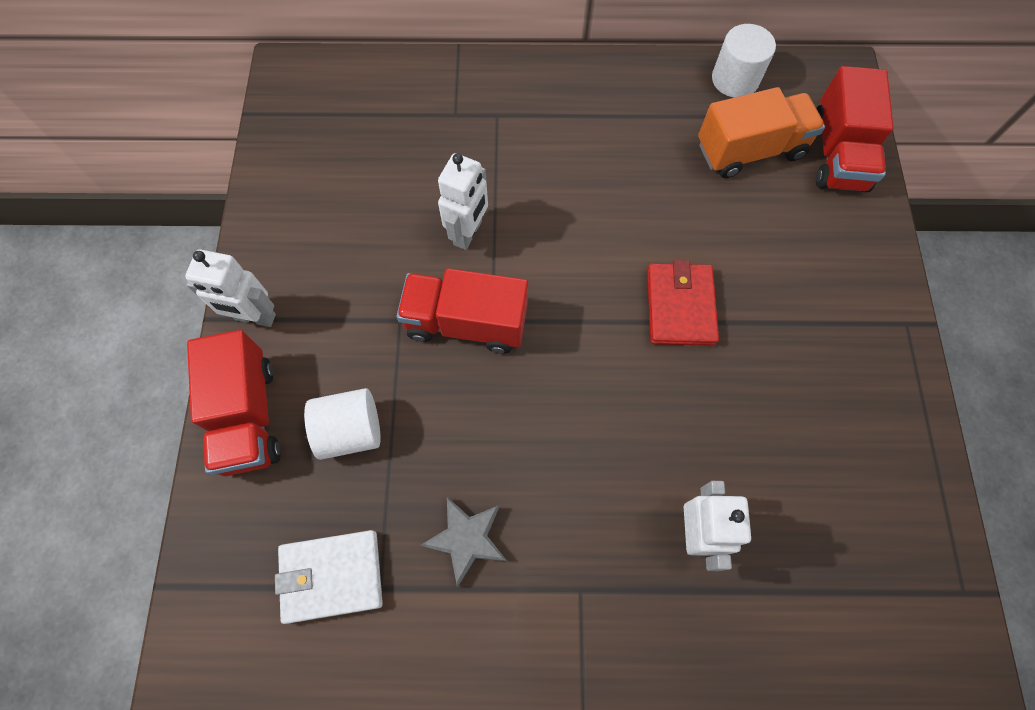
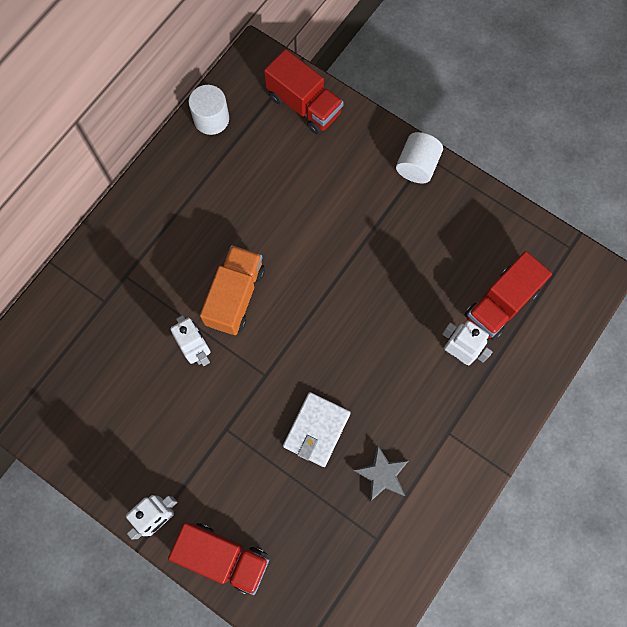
camera: 55 degrees left, 5 degrees up
white wallet [275,530,383,624] -> white wallet moved to [283,392,351,467]
white cylinder [304,388,381,460] -> white cylinder moved to [396,132,443,183]
red truck [397,268,528,354] -> red truck moved to [464,251,552,340]
red wallet [647,260,719,346] -> none
orange truck [698,87,825,178] -> orange truck moved to [200,245,265,335]

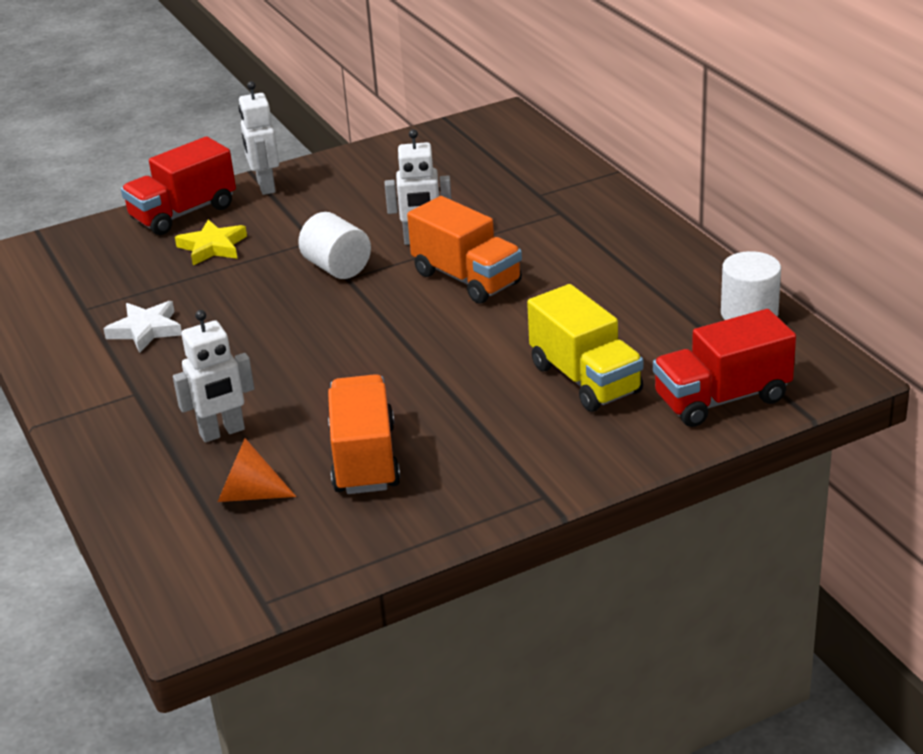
camera: 120 degrees right, 40 degrees down
white wallet [283,392,351,467] -> none
grey star [353,445,409,502] -> white star [104,301,182,353]
white cylinder [396,132,443,183] -> white cylinder moved to [298,212,371,279]
red truck [464,251,552,340] -> orange cone [218,438,296,502]
none -> yellow star [175,219,247,265]
none -> orange truck [328,374,400,494]
none -> yellow truck [527,284,643,412]

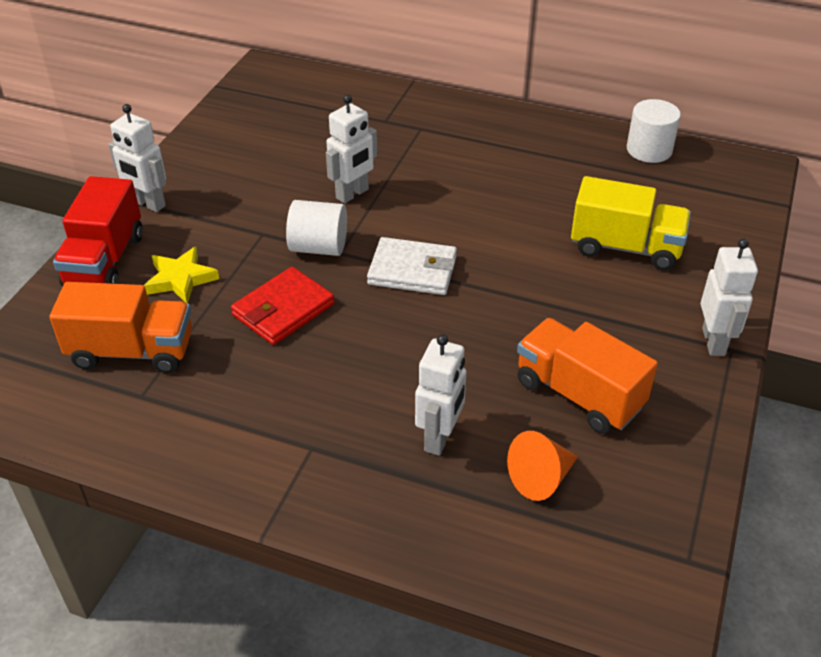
camera: 45 degrees left, 10 degrees up
white star [104,301,182,353] -> none
orange truck [407,196,522,304] -> orange truck moved to [50,282,192,373]
red truck [653,309,796,427] -> none
none -> red wallet [231,267,334,345]
none -> white wallet [367,237,457,295]
none -> white robot [701,238,758,356]

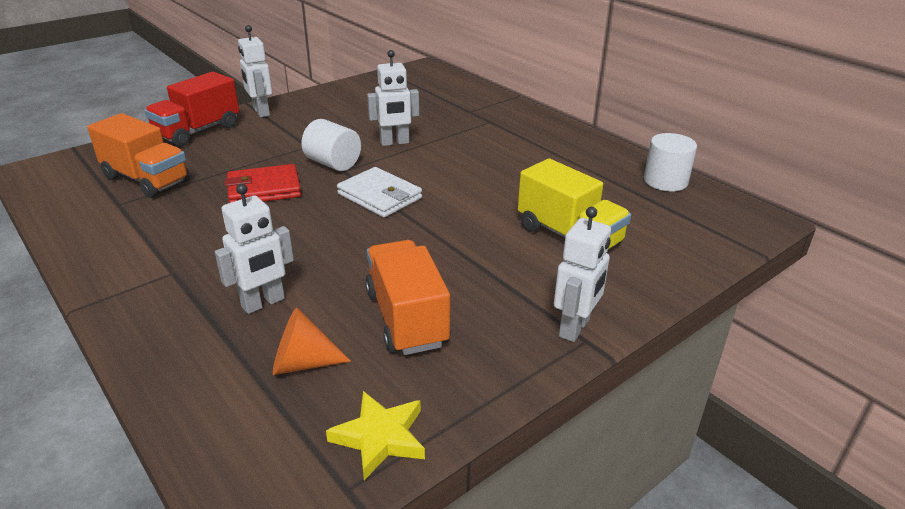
camera: 30 degrees right, 10 degrees down
yellow star [144,247,219,303] -> yellow star moved to [326,391,425,480]

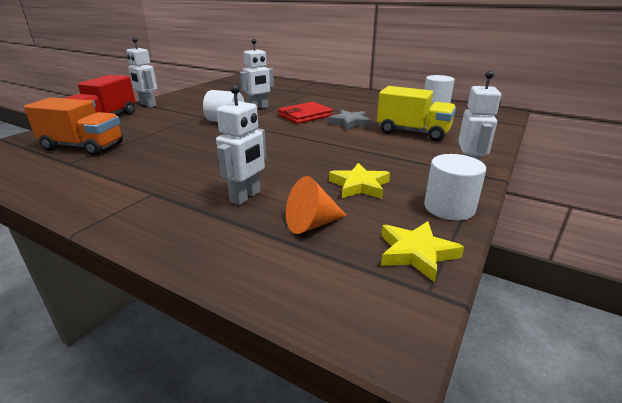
camera: 20 degrees left, 5 degrees down
red wallet [225,164,301,203] -> red wallet moved to [278,102,333,124]
white wallet [337,167,422,217] -> none
orange truck [365,240,450,355] -> yellow star [329,163,390,199]
none -> grey star [328,110,371,130]
none -> white cylinder [424,154,486,221]

